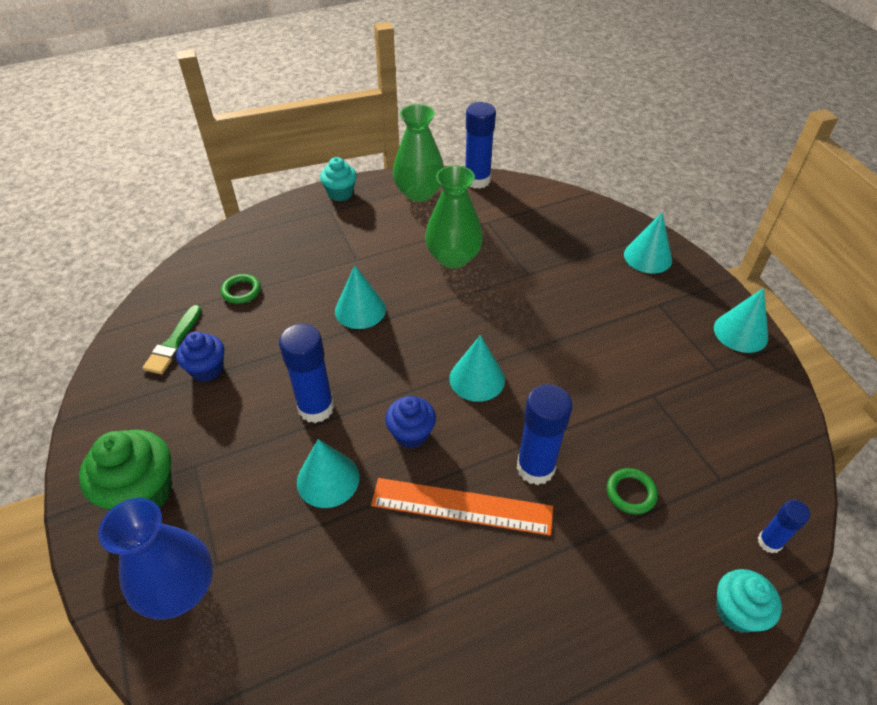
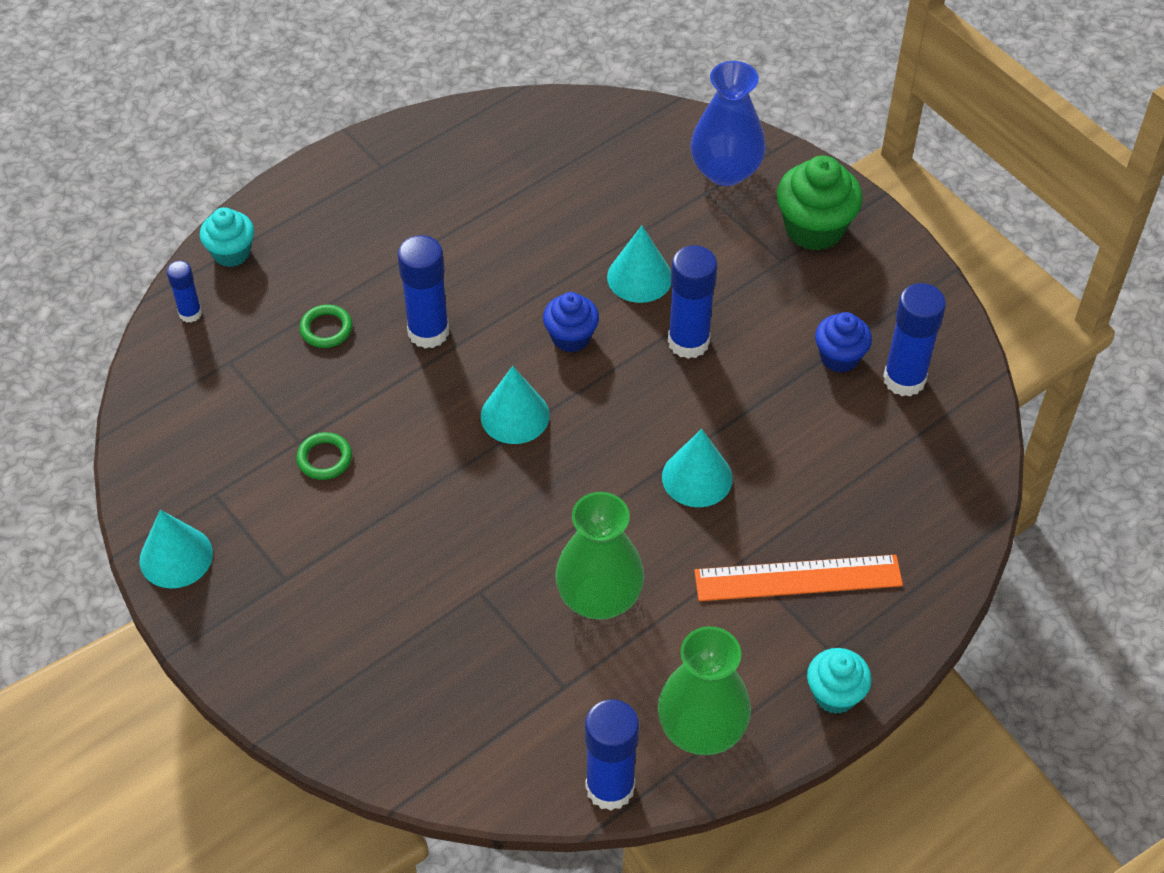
camera: 165 degrees right, 5 degrees up
green brush [142,305,202,374] -> blue glue stick [883,283,946,397]
green ring [221,274,261,304] -> green ring moved to [296,432,352,480]
orange ruler [371,478,553,536] -> orange ruler moved to [694,555,903,601]
turquoise cone [624,212,672,274] -> none

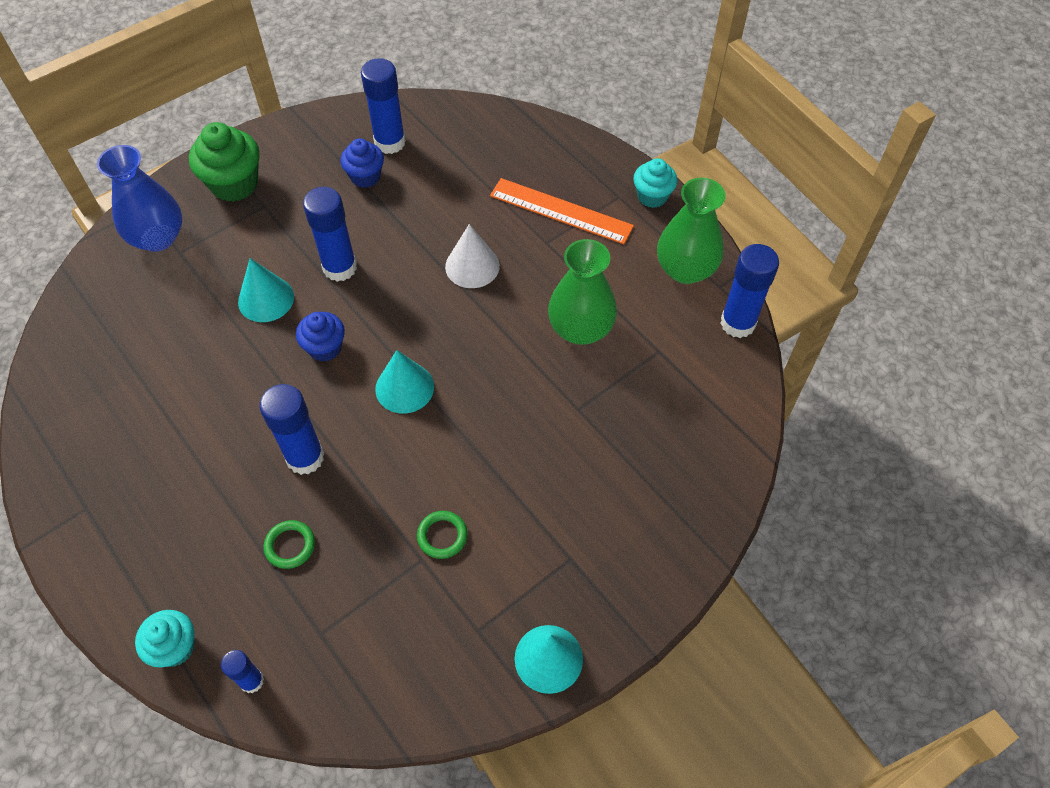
camera: 90 degrees left, 5 degrees up
turquoise cone [662,429,733,507] -> white cone [445,224,500,288]
orange ruler [694,555,903,601] -> orange ruler turned 60 degrees counterclockwise [490,178,634,244]

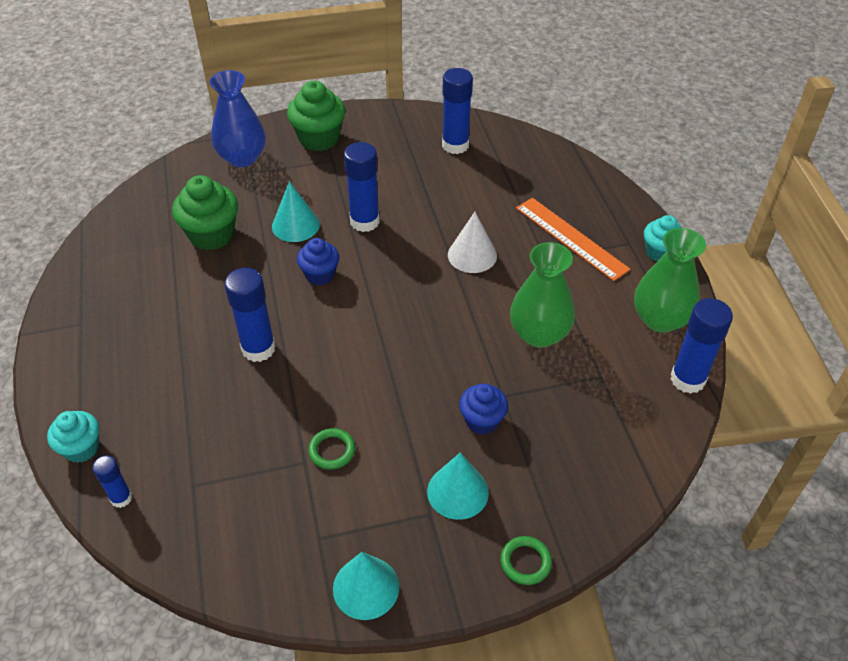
camera: 25 degrees right, 10 degrees down
green ring [264,520,315,569] -> green ring moved to [500,536,552,585]
blue cupcake [340,139,384,188] -> blue cupcake moved to [459,383,508,434]
turquoise cone [375,350,434,413] -> turquoise cone moved to [427,452,489,520]
none -> green cupcake [172,175,238,250]

